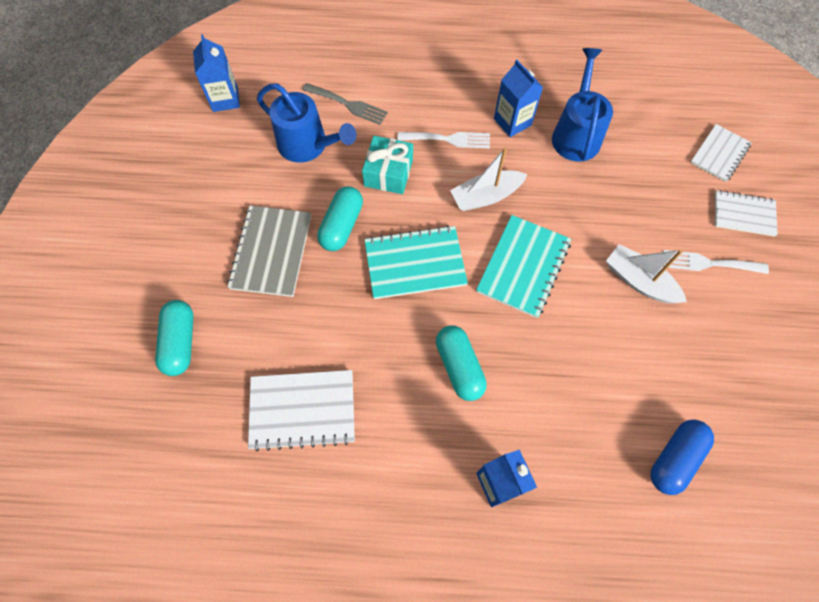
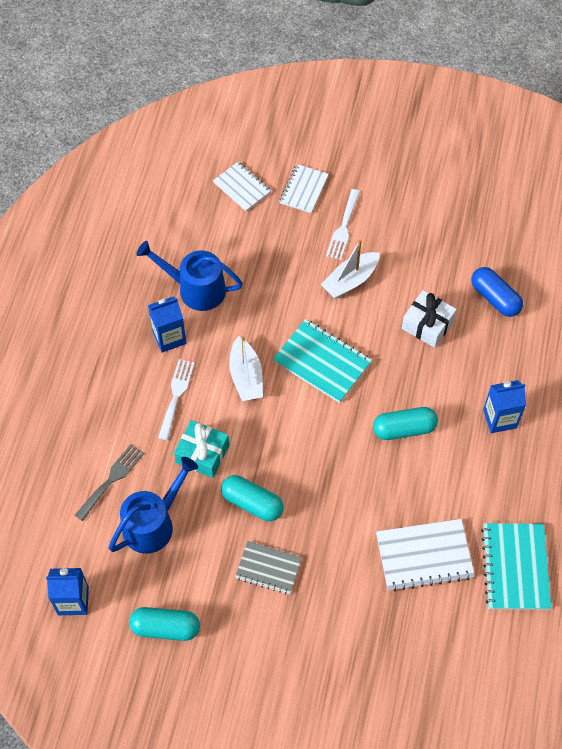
camera: 80 degrees left, 5 degrees down
turquoise capsule [155,300,194,376] -> turquoise capsule moved to [129,607,200,641]
grey notebook [227,206,311,297] -> grey notebook [235,541,302,595], size x0.65
white notebook [248,370,355,452] -> white notebook turned 75 degrees clockwise [376,519,475,591]
turquoise notebook [364,225,468,299] -> turquoise notebook moved to [481,523,551,610]
none -> white gift [402,290,457,348]

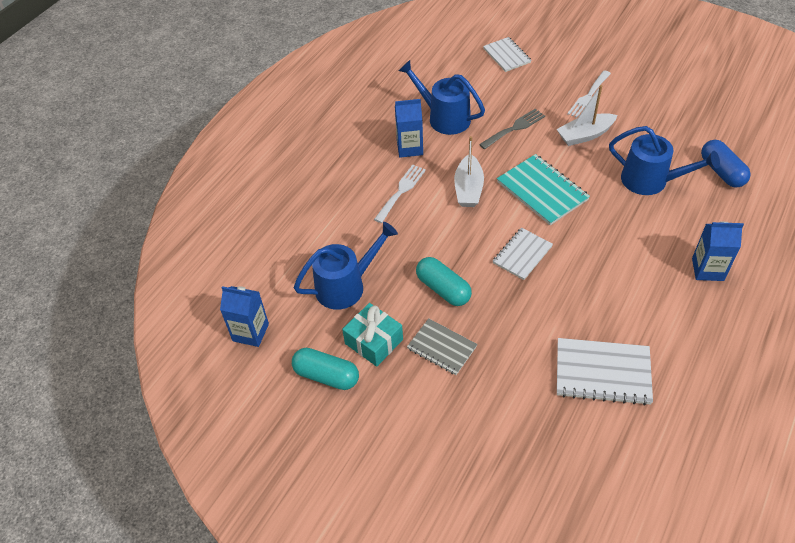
camera: 20 degrees right, 10 degrees down
grey fork [75,444,144,521] -> grey fork moved to [479,109,545,149]
turquoise gift [174,420,229,478] -> turquoise gift moved to [342,303,403,367]
white notebook [279,164,329,213] -> white notebook moved to [493,228,553,280]
turquoise capsule [373,407,438,440] -> none
white gift [402,290,457,348] -> blue watering can [609,126,720,195]
turquoise notebook [481,523,551,610] -> none

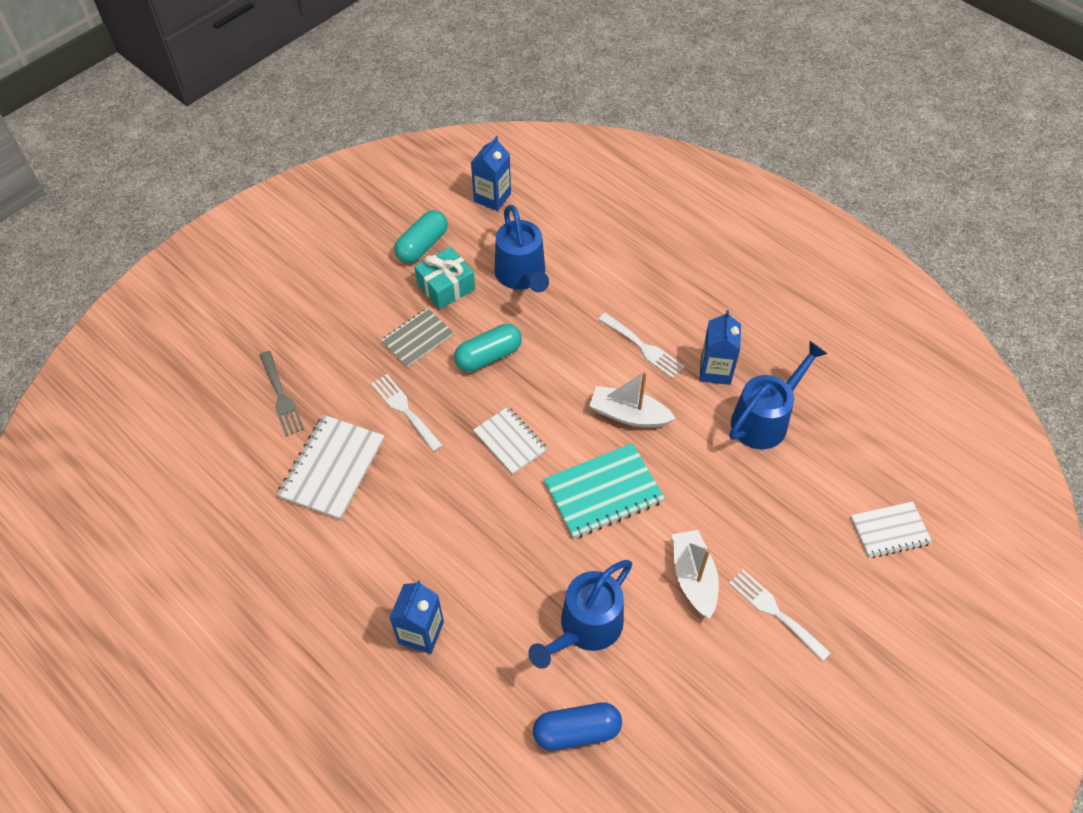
camera: 100 degrees right, 5 degrees up
grey fork [479,109,545,149] -> grey fork moved to [260,351,305,436]
none -> white fork [371,374,443,452]

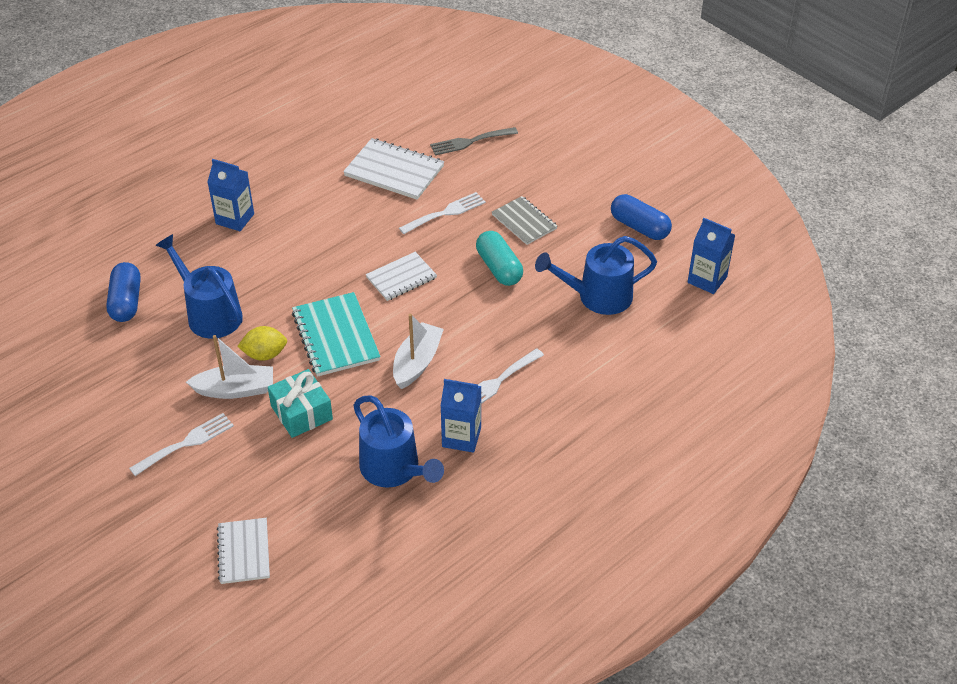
camera: 95 degrees right, 10 degrees down
turquoise capsule [394,210,448,263] -> blue capsule [611,194,672,240]
turquoise gift [414,247,475,309] -> turquoise gift moved to [268,369,333,438]
none -> yellow lemon [237,326,287,361]

